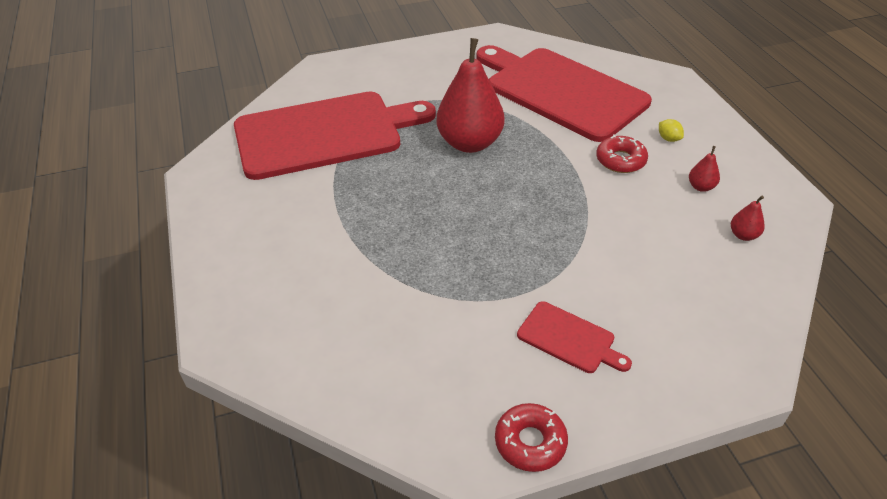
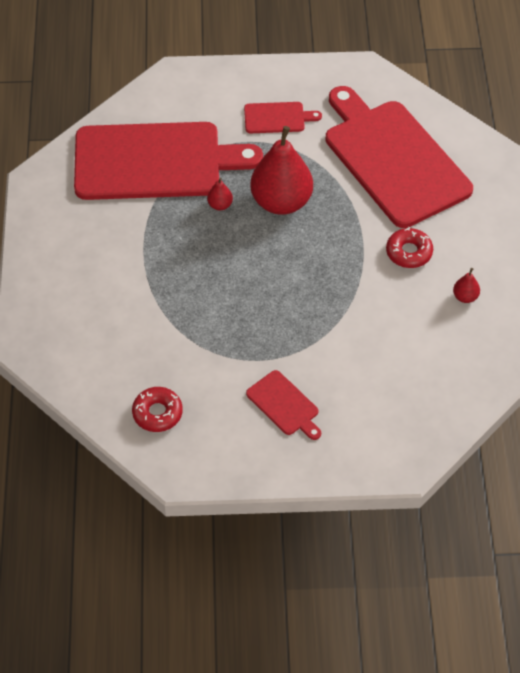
camera: 15 degrees right, 10 degrees up
red donut [495,403,568,472] -> red donut moved to [132,387,183,432]
yellow lemon [659,119,684,142] -> none
red pear [731,196,765,241] -> red pear moved to [207,178,233,210]
none -> red cutting board [244,102,322,133]

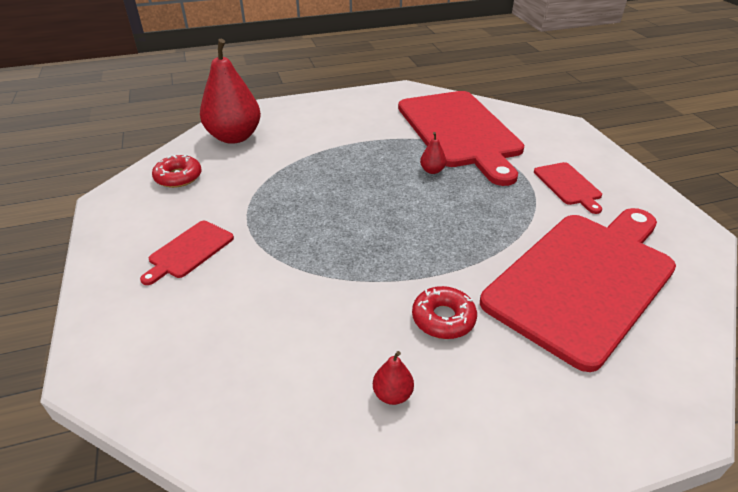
camera: 75 degrees right, 15 degrees down
red pear [250,126,313,215] -> red pear moved to [200,39,261,144]

